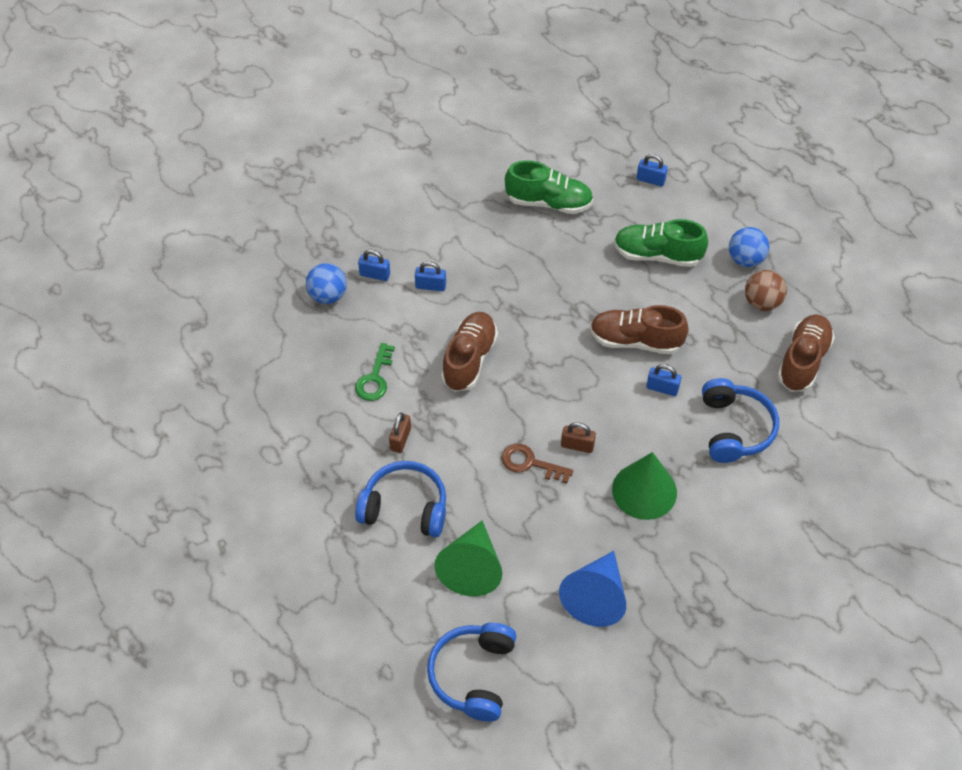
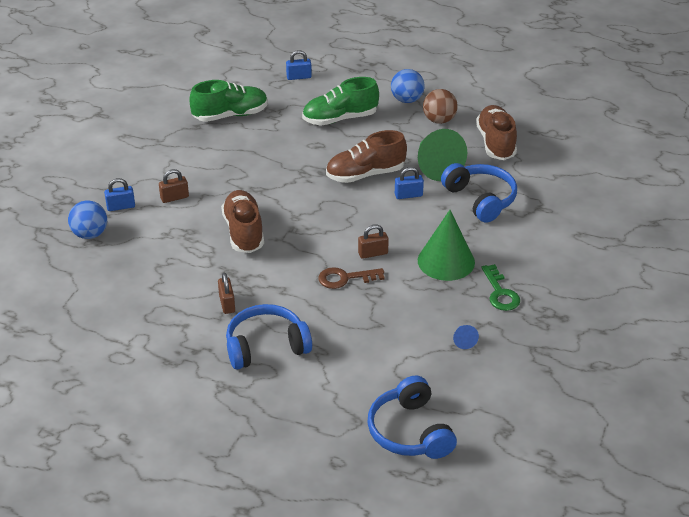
camera: 30 degrees left, 15 degrees down
green key [355,343,395,401] -> green key moved to [481,264,520,311]
blue padlock [415,261,446,291] -> brown padlock [159,169,189,203]
green cone [434,520,502,596] -> green cone moved to [418,129,467,181]
blue cone [559,551,626,627] -> blue cone [453,325,479,349], size x0.42

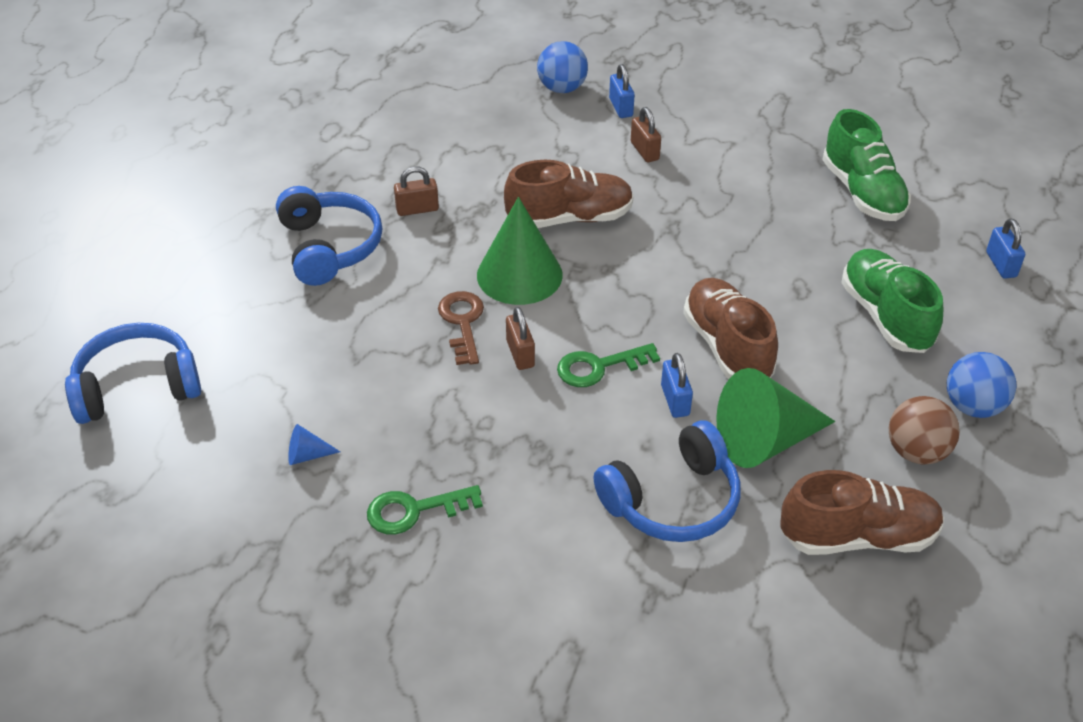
camera: 90 degrees right, 5 degrees up
green cone [418,210,475,281] -> green cone moved to [477,197,563,305]
none -> green key [557,343,660,387]

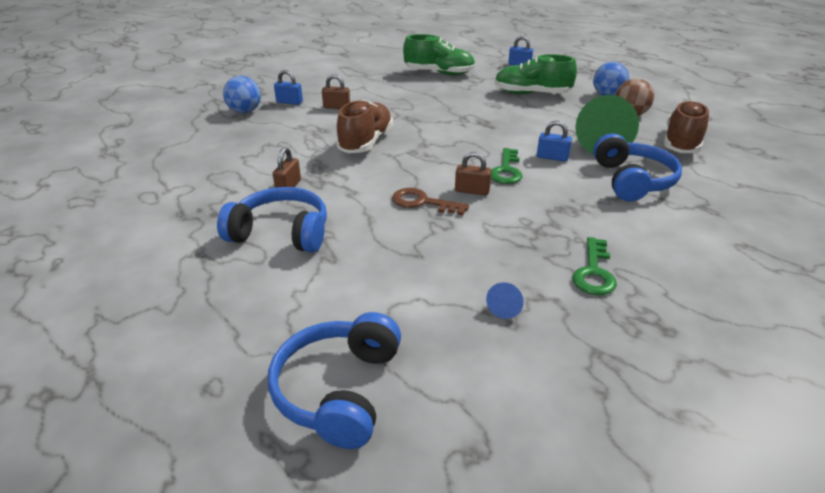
camera: 60 degrees left, 10 degrees down
green cone [477,197,563,305] -> none
brown shoe [683,278,778,380] -> none

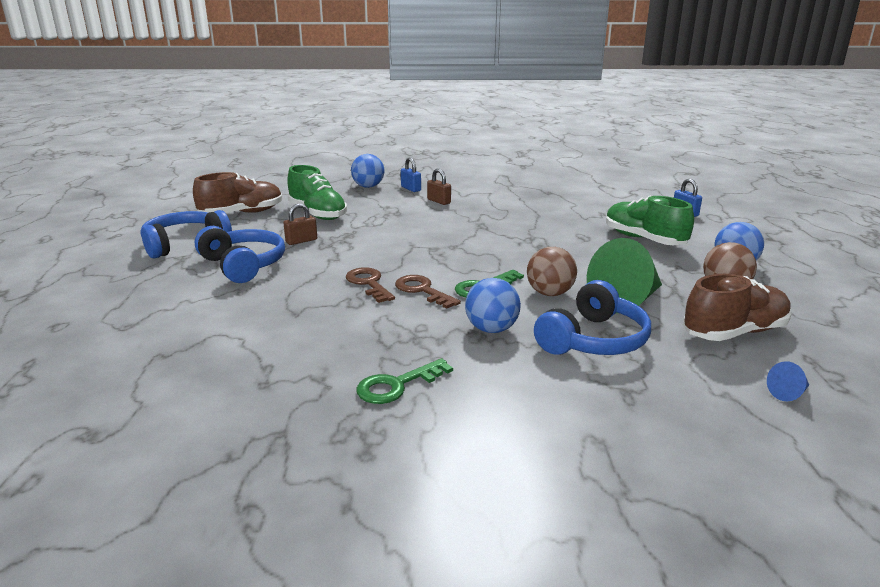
camera: 40 degrees right, 10 degrees down
blue headphones [268,312,401,449] -> blue headphones moved to [140,210,232,258]
brown shoe [336,100,393,153] -> brown shoe moved to [193,172,282,213]
green shoe [403,34,475,75] -> green shoe moved to [287,165,347,220]
brown padlock [455,152,492,195] -> brown key [395,275,461,309]
blue cone [486,282,524,319] -> blue cone moved to [767,361,809,401]
blue padlock [537,121,572,162] -> brown ball [527,247,577,296]
none -> blue ball [465,278,521,333]

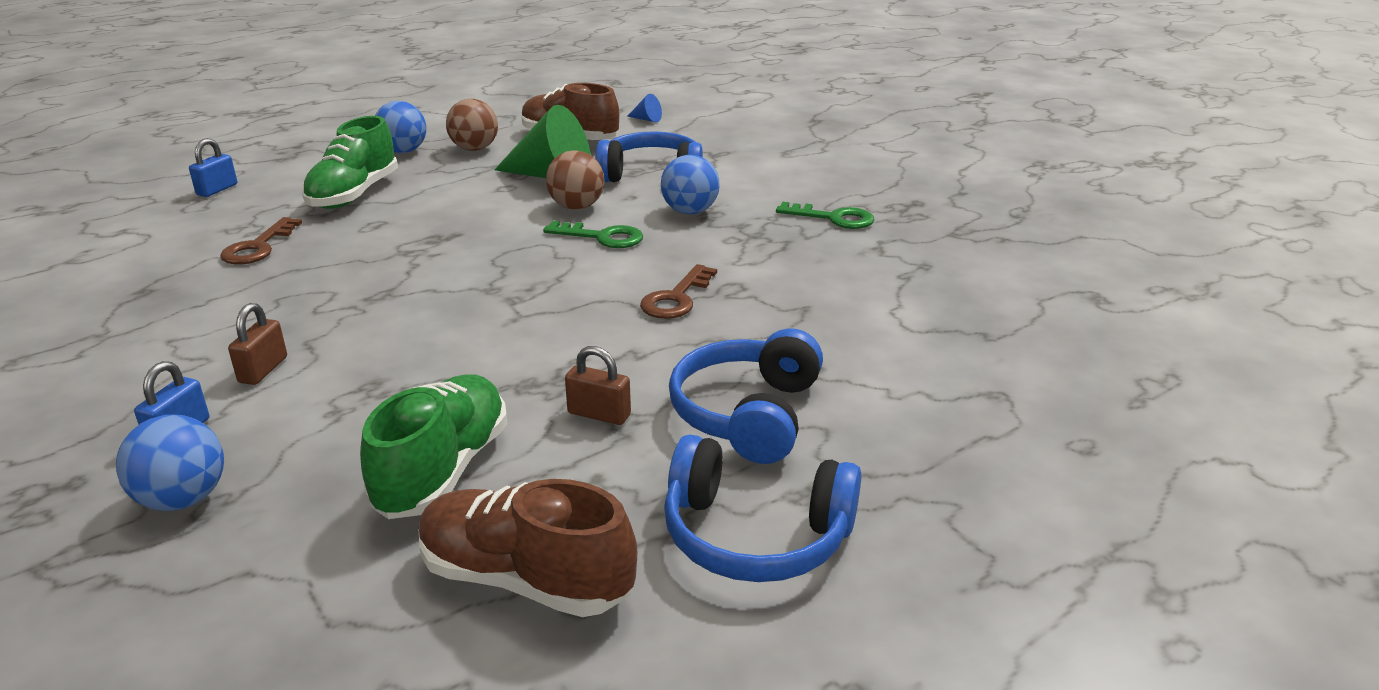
camera: 125 degrees left, 5 degrees up
brown key [395,275,461,309] -> brown key moved to [220,217,302,264]

